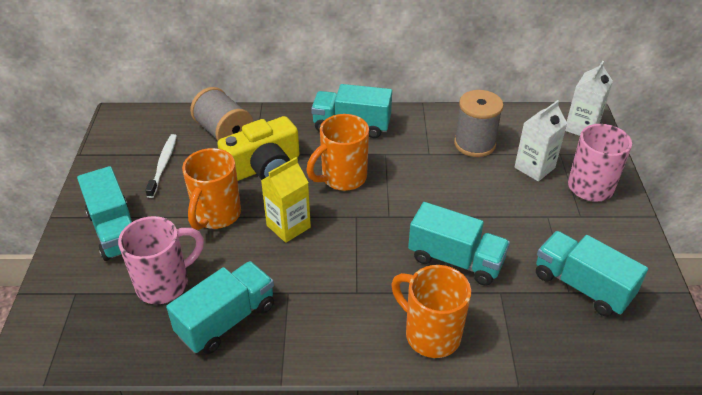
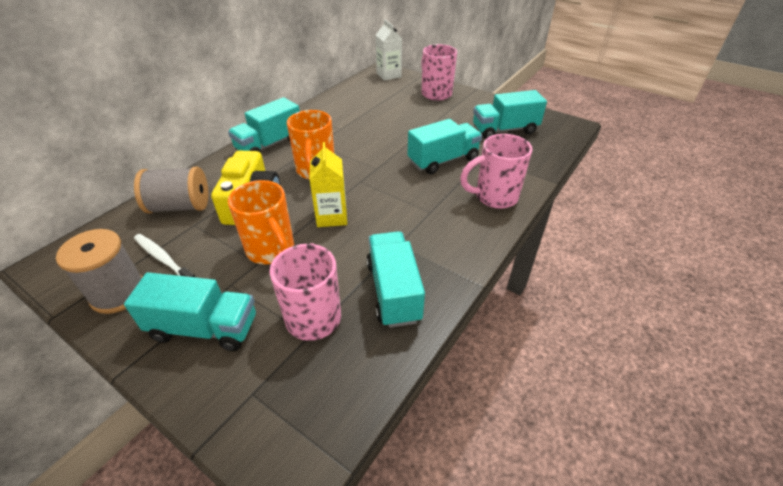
camera: 55 degrees left, 0 degrees up
orange mug [391,265,471,358] -> pink mug [460,134,533,209]
grey spool [454,90,504,157] -> grey spool moved to [56,229,142,314]
white carton [514,100,568,181] -> none

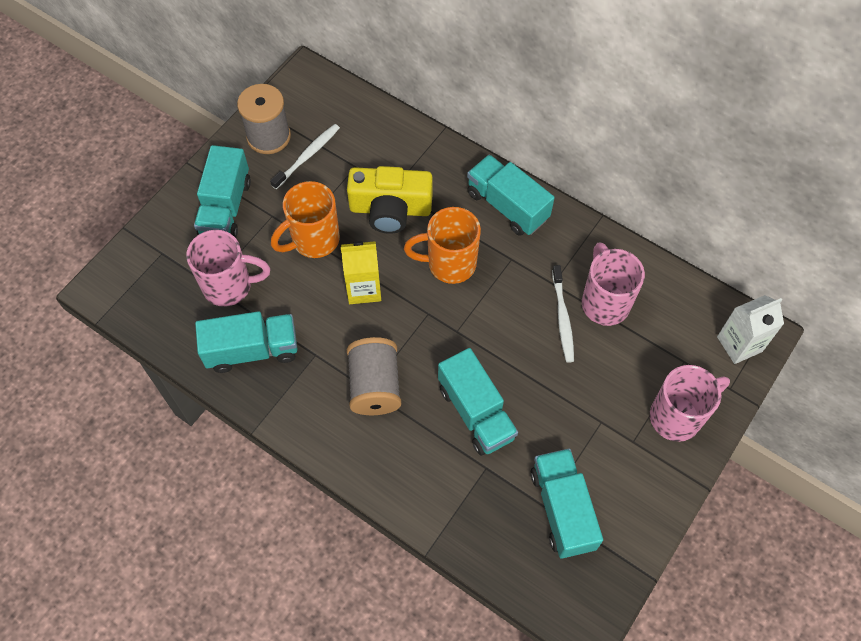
camera: 90 degrees right, 20 degrees up
grey spool [134,167,208,213] -> grey spool moved to [347,337,401,415]
pink mug [460,134,533,209] -> pink mug moved to [582,242,645,326]
none -> white toothbrush [552,265,574,363]

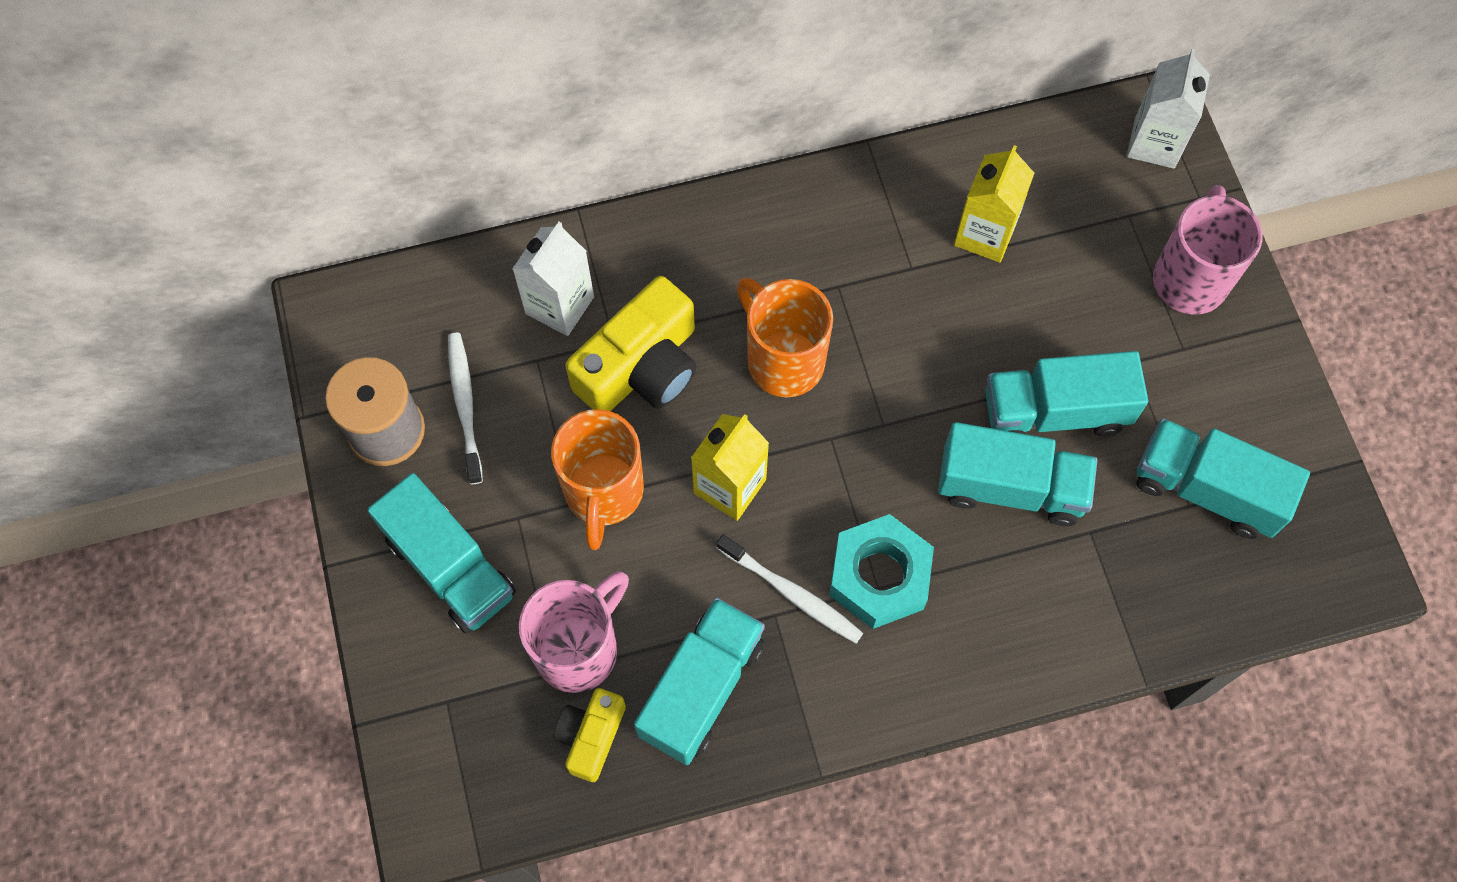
camera: 50 degrees left, 5 degrees up
grey spool [347,337,401,415] -> turquoise nut [829,514,934,629]
orange mug [404,207,481,284] -> orange mug turned 105 degrees clockwise [737,278,833,397]
turquoise truck [467,155,554,236] -> turquoise truck moved to [985,351,1148,436]
white toothbrush [552,265,574,363] -> white toothbrush moved to [716,534,863,644]
pink mug [582,242,645,326] -> yellow carton [954,145,1034,263]
none -> white carton [512,222,594,336]
none -> yellow camera [553,688,626,782]

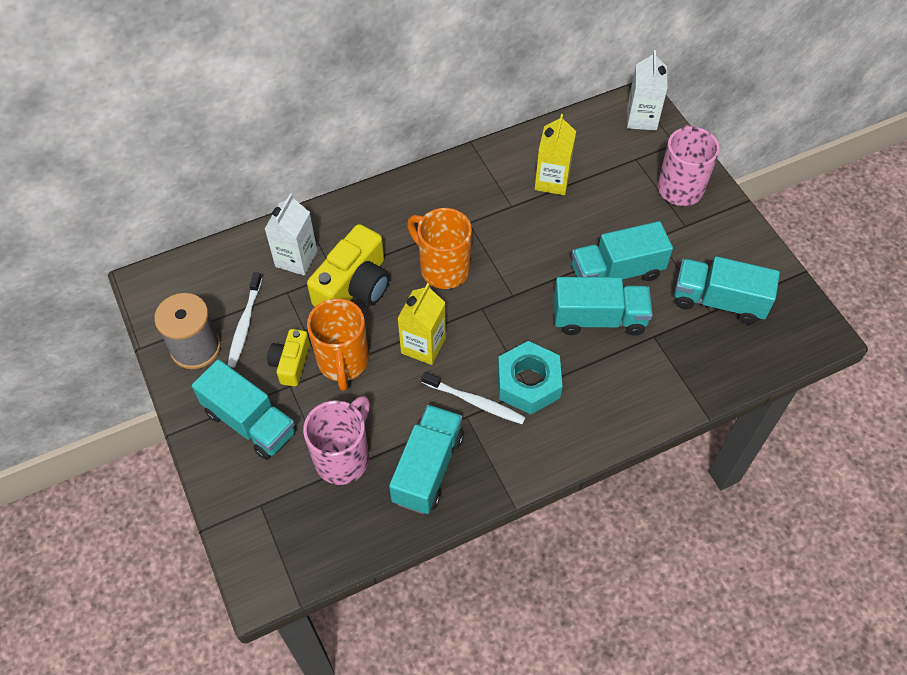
camera: 10 degrees left, 10 degrees down
white toothbrush [448,333,483,484] -> white toothbrush turned 150 degrees counterclockwise [228,272,262,367]
yellow camera [553,688,626,782] -> yellow camera moved to [267,329,310,387]

